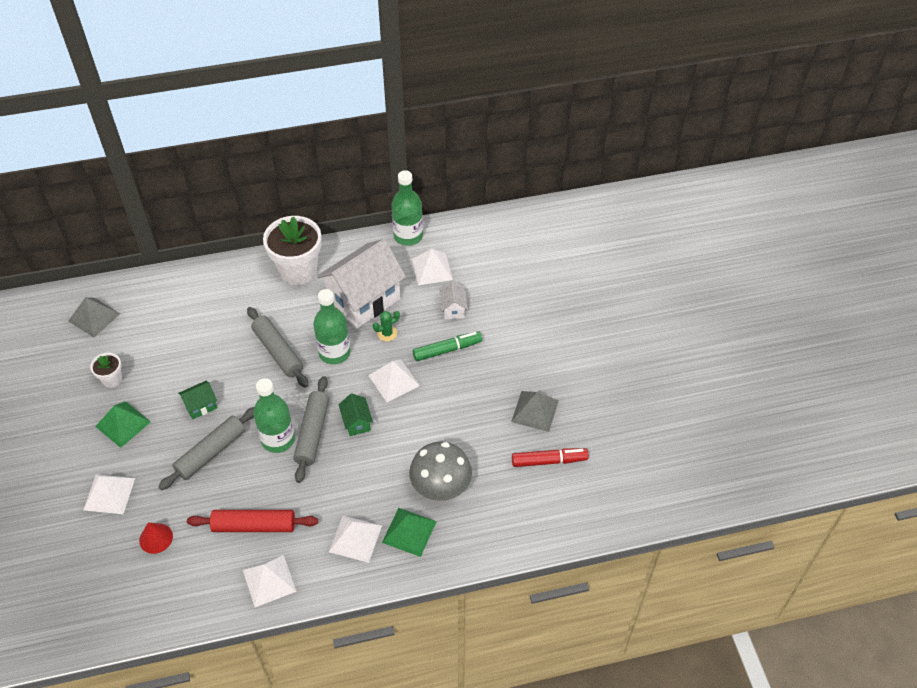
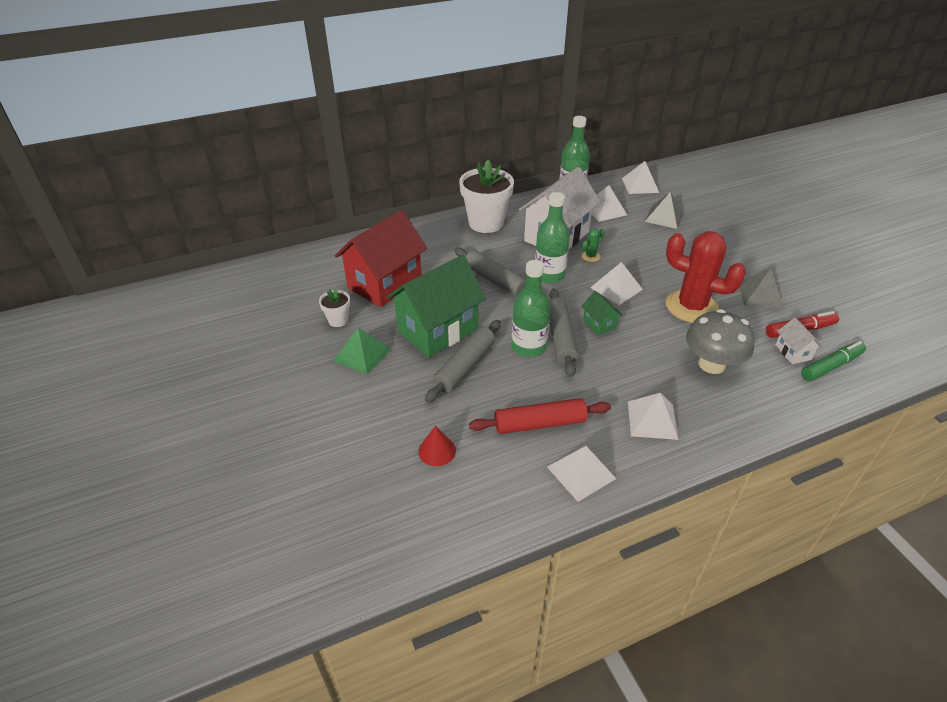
camera: 10 degrees left, 10 degrees down
grey pyramid [68,297,120,338] -> grey pyramid moved to [645,192,684,229]
white pyramid [83,474,135,514] -> white pyramid moved to [622,161,659,194]
green house [178,381,217,419] -> green house [387,255,486,357], size x2.32
green pyramid [382,508,437,557] -> none
green marker [413,331,482,361] -> green marker moved to [801,341,866,381]
white house [439,280,468,319] -> white house moved to [775,317,822,364]
none -> red house [335,210,427,307]
none -> red cactus [666,231,746,323]

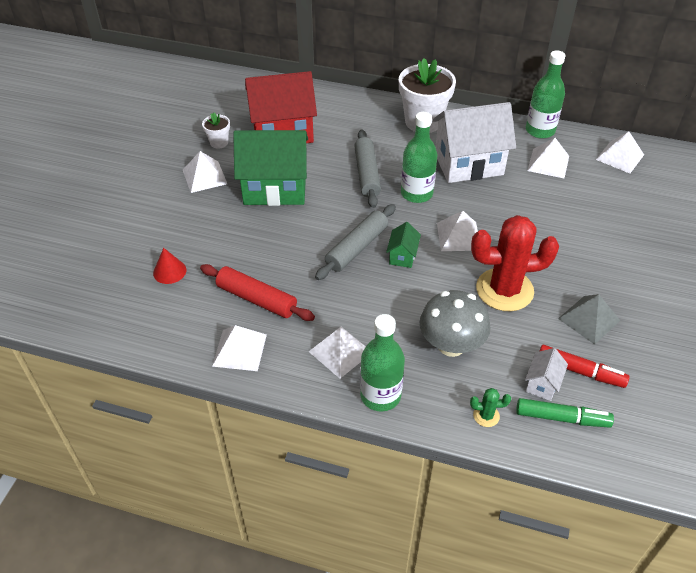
camera: 40 degrees right, 5 degrees up
green pyramid [333,328,391,375] -> white pyramid [183,151,227,193]
grey rolling pin [425,320,501,403] -> none
green bottle [511,260,551,357] -> green bottle moved to [360,314,405,411]
green cactus [581,229,605,262] -> green cactus moved to [470,388,511,427]
grey pyramid [645,192,684,229] -> none
red cactus [666,231,746,323] -> red cactus turned 75 degrees counterclockwise [471,215,559,311]

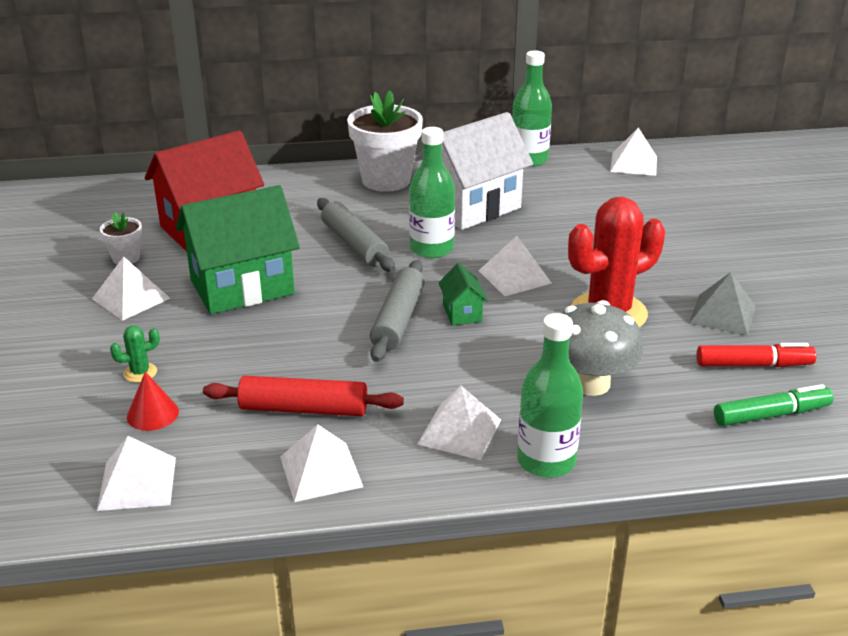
camera: 25 degrees left, 15 degrees down
green cactus [470,388,511,427] -> green cactus moved to [110,326,160,382]
white house [525,348,568,401] -> none
white pyramid [527,138,569,178] -> white pyramid moved to [97,436,176,511]

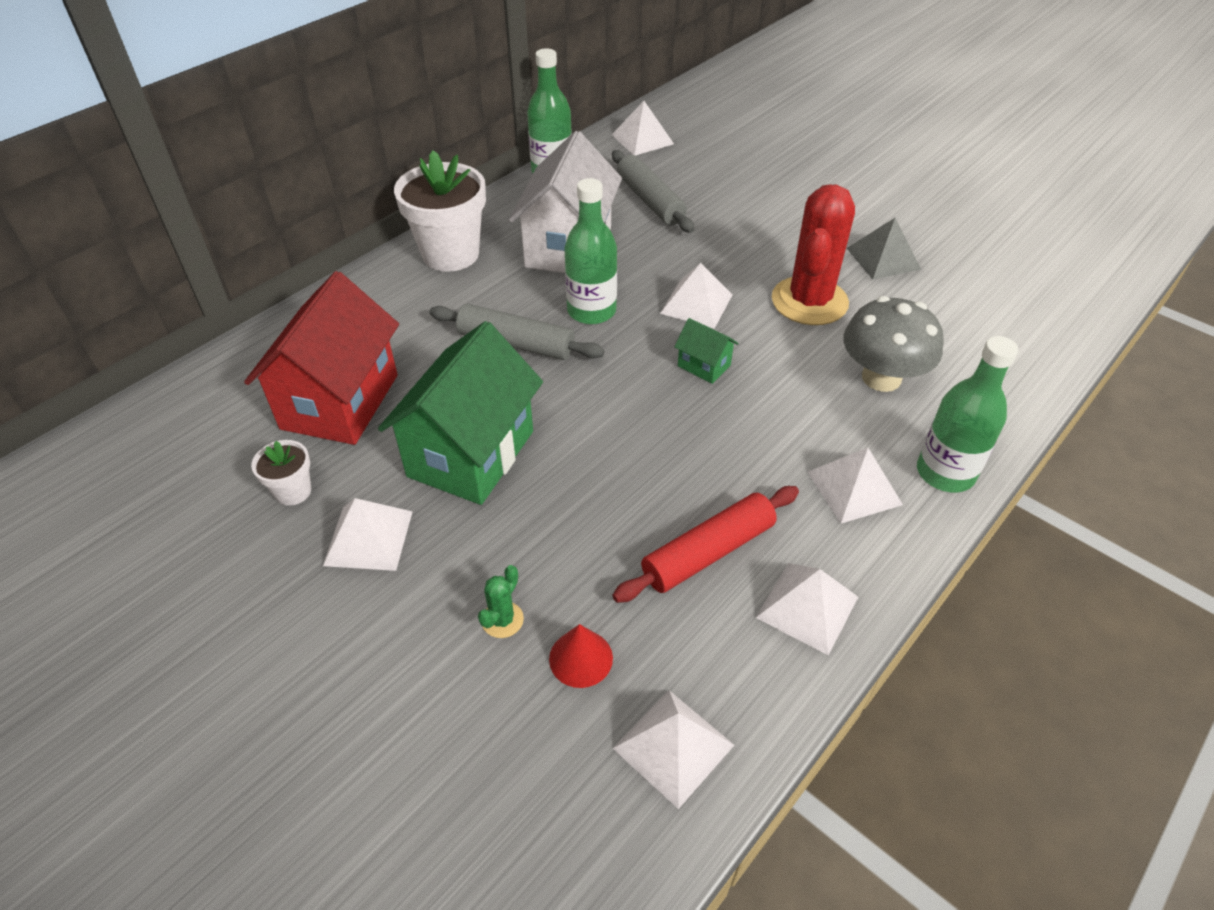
camera: 40 degrees left, 15 degrees up
grey rolling pin [370,260,425,362] -> grey rolling pin moved to [612,150,694,233]
red marker [696,343,816,367] -> none
green marker [714,384,834,426] -> none

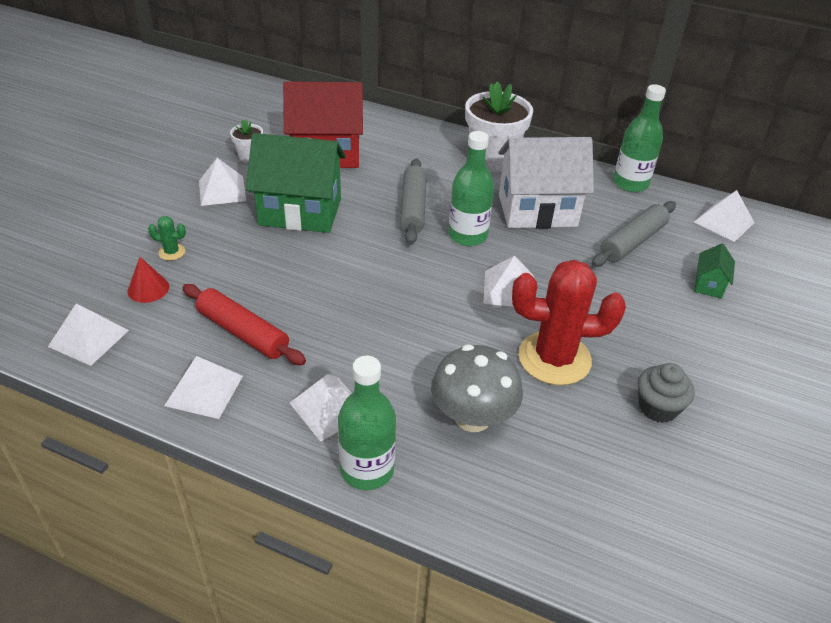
camera: 70 degrees right, 5 degrees down
green house [674,318,739,384] -> green house moved to [694,244,735,299]
grey pyramid [847,218,921,279] -> grey cupcake [638,363,695,423]

